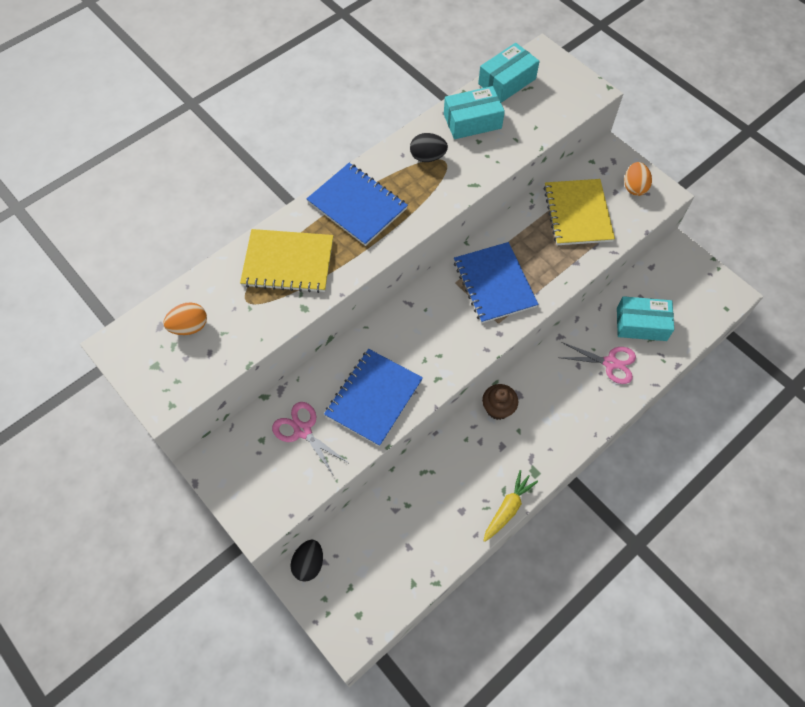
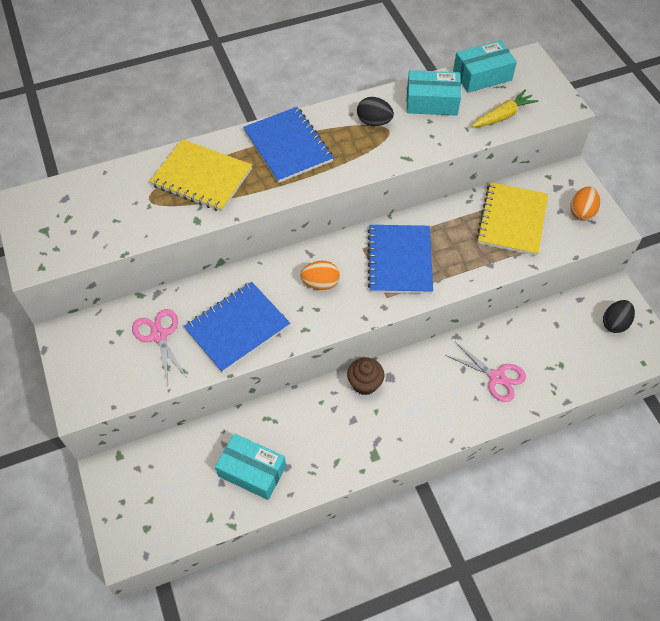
camera: 20 degrees right, 5 degrees down
orange egg [163,303,207,335] -> orange egg moved to [300,261,340,290]
black egg [291,540,323,582] -> black egg moved to [603,300,635,333]
yellow carrot [483,470,538,542] -> yellow carrot moved to [472,90,538,127]
turquoise box [617,296,674,341] -> turquoise box moved to [215,433,286,500]

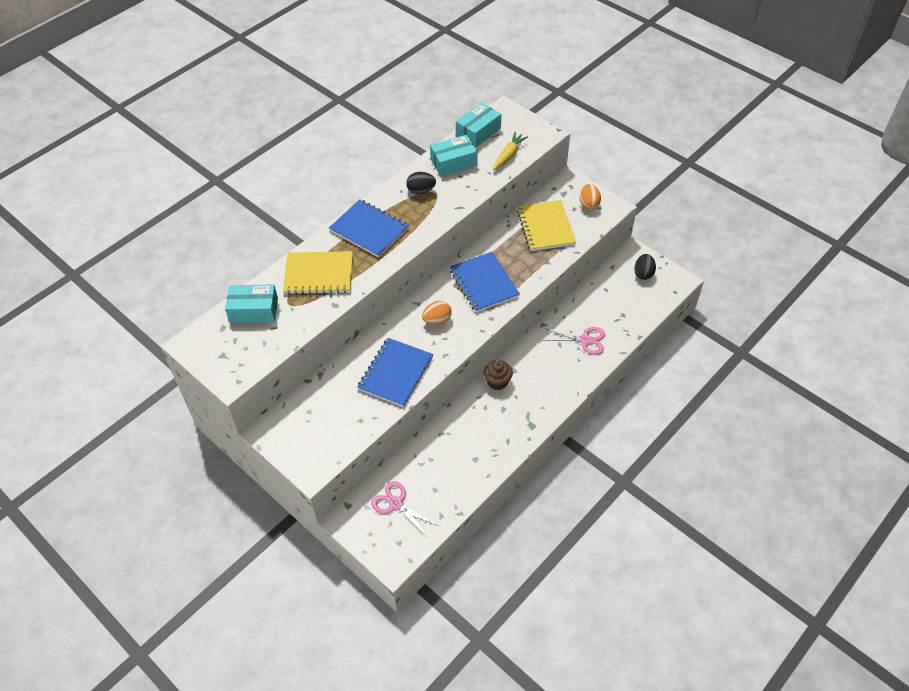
camera: 25 degrees left, 5 degrees down
pink scissors [132,309,187,385] -> pink scissors moved to [371,481,438,535]
turquoise box [215,433,286,500] -> turquoise box moved to [225,285,278,323]

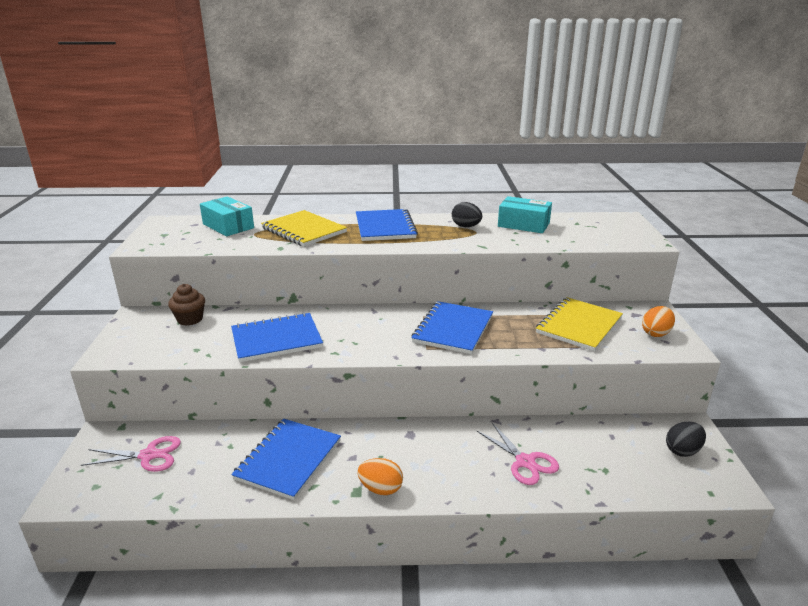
camera: 45 degrees right, 25 degrees down
pink scissors [371,481,438,535] -> pink scissors turned 90 degrees clockwise [81,436,181,472]
orange egg [422,301,452,325] -> orange egg moved to [357,458,403,495]
turquoise box [456,103,501,147] -> none
brown cupcake [484,360,513,390] -> brown cupcake moved to [168,284,205,326]
yellow carrot [493,132,528,170] -> none
none -> blue notebook [231,419,341,500]

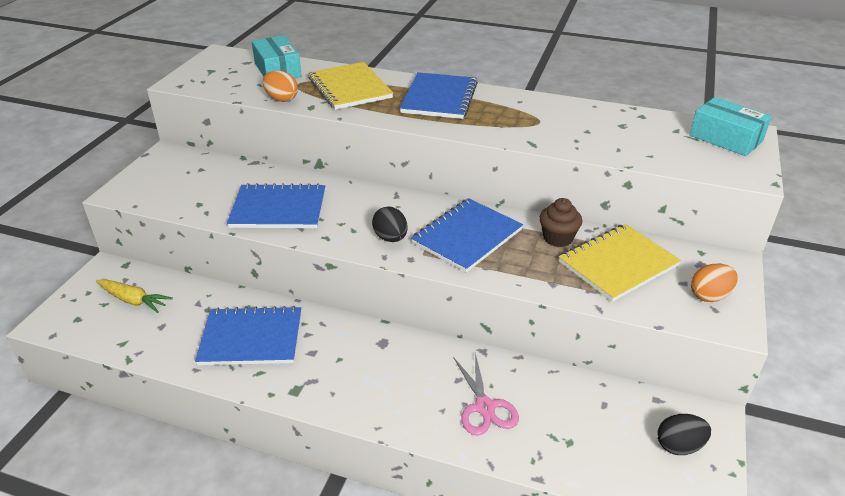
camera: 20 degrees right, 10 degrees up
pink scissors [81,436,181,472] -> yellow carrot [96,279,173,313]
brown cupcake [168,284,205,326] -> brown cupcake moved to [539,198,582,247]
blue notebook [231,419,341,500] -> blue notebook turned 45 degrees clockwise [195,306,301,365]
orange egg [357,458,403,495] -> orange egg moved to [263,70,298,102]
black egg [452,202,482,227] -> black egg moved to [372,207,408,242]
turquoise box [498,196,552,233] -> turquoise box moved to [690,97,772,156]

